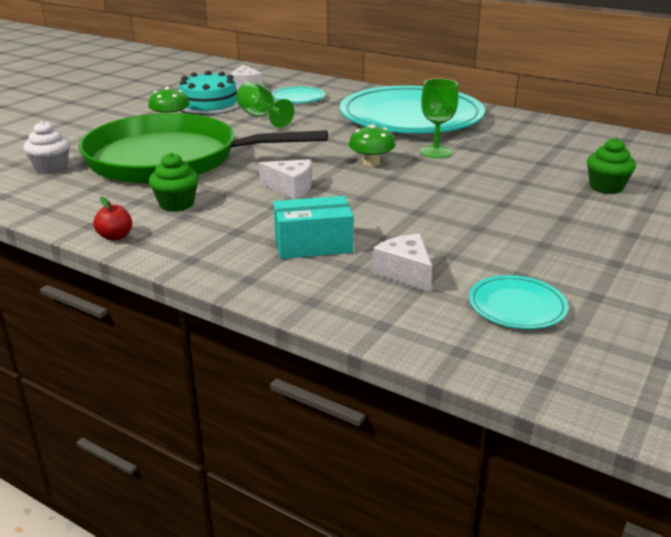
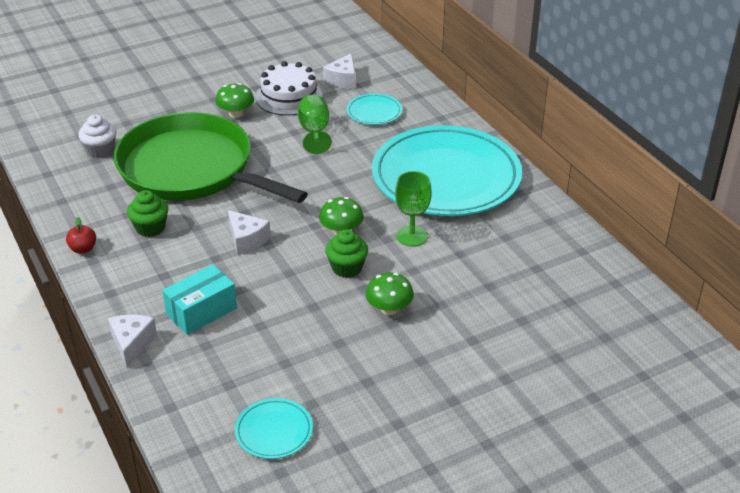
camera: 30 degrees right, 10 degrees up
turquoise cake [179,71,240,115] -> white cake [255,61,323,115]
turquoise box [273,196,354,259] -> turquoise box turned 60 degrees counterclockwise [162,264,237,335]
white cheese [372,234,432,292] -> white cheese moved to [108,315,157,368]
green cupcake [587,138,636,194] -> green cupcake moved to [325,230,368,278]
none -> green mushroom [366,272,414,315]

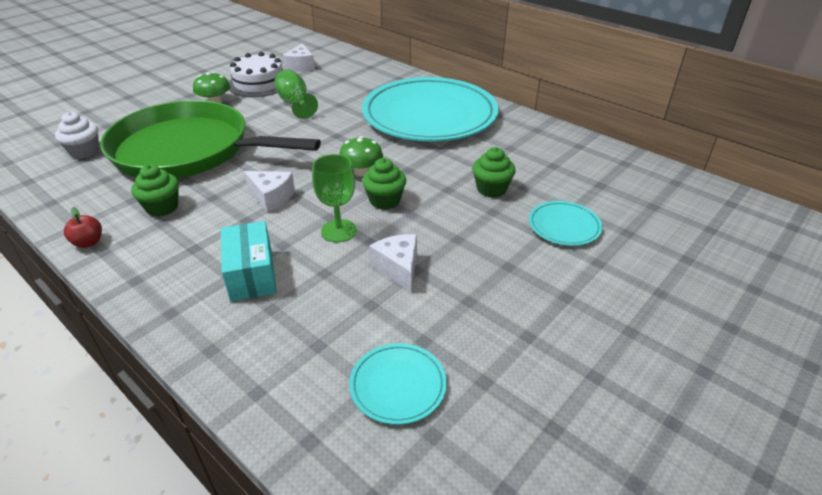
camera: 20 degrees left, 0 degrees up
white cheese [108,315,157,368] -> white cheese moved to [369,234,417,291]
turquoise box [162,264,237,335] -> turquoise box turned 45 degrees counterclockwise [221,221,277,302]
turquoise plate [346,93,402,125] -> turquoise plate moved to [529,201,602,246]
green mushroom [366,272,414,315] -> none
green goblet [395,171,432,246] -> green goblet moved to [312,154,357,242]
none -> green cupcake [472,147,515,198]

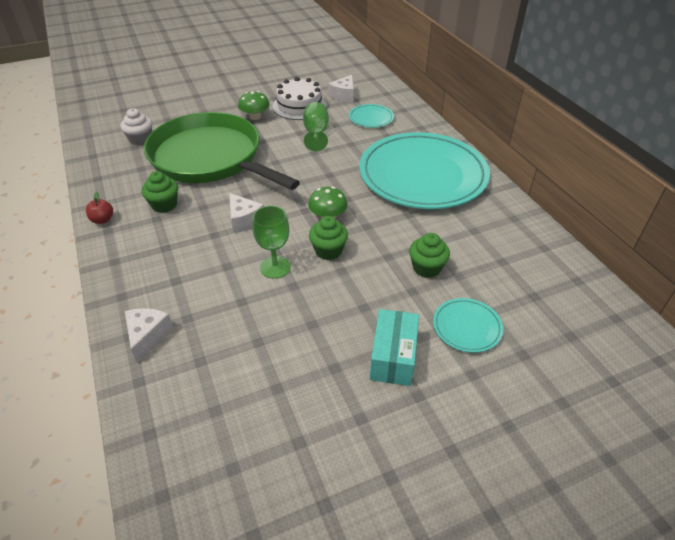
camera: 25 degrees right, 5 degrees up
turquoise box [221,221,277,302] -> turquoise box moved to [370,309,419,386]
turquoise plate [349,343,447,425] -> turquoise plate moved to [349,104,394,128]
white cheese [369,234,417,291] -> white cheese moved to [125,308,174,363]

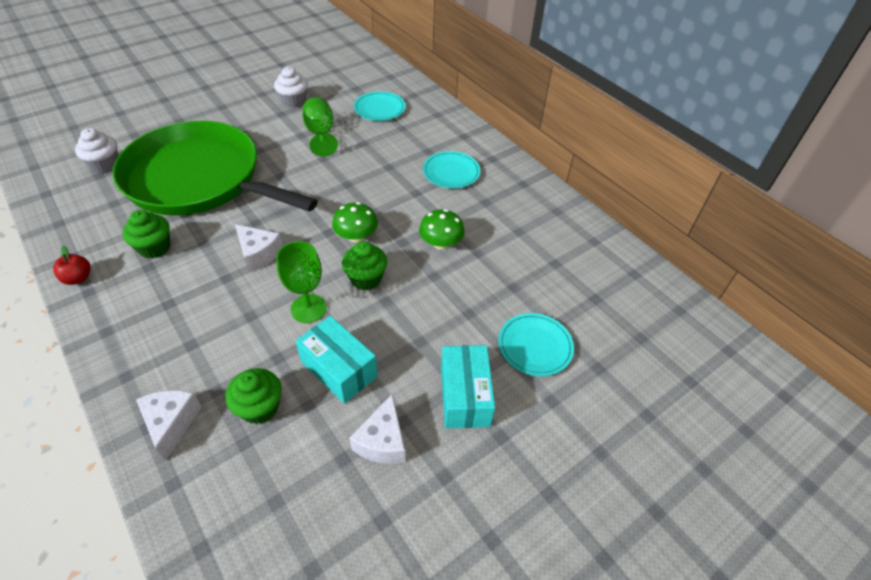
camera: 15 degrees left, 5 degrees up
green mushroom [238,91,270,120] -> green mushroom moved to [419,209,465,250]
white cake [273,77,327,120] -> white cupcake [274,67,308,108]
white cheese [328,75,354,102] -> white cheese moved to [349,394,405,464]
turquoise plate [359,132,490,209] -> turquoise plate [423,151,480,188], size x0.40
green cupcake [409,233,450,278] -> green cupcake moved to [225,368,282,424]
none -> turquoise box [296,316,378,404]

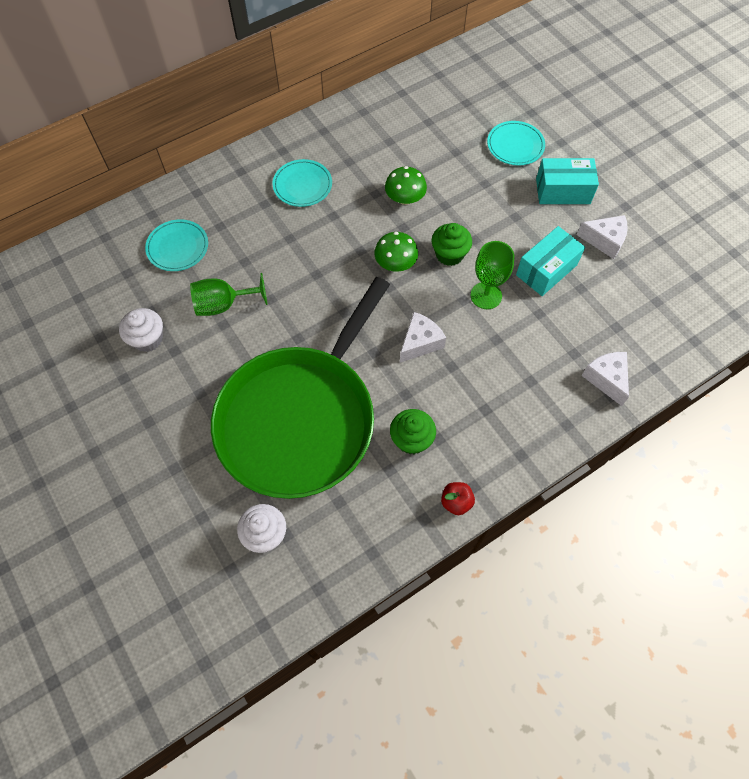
camera: 85 degrees left, 15 degrees up
white cheese [136,390,202,461] -> white cheese turned 75 degrees clockwise [581,352,629,406]
green cupcake [225,368,282,424] -> none

